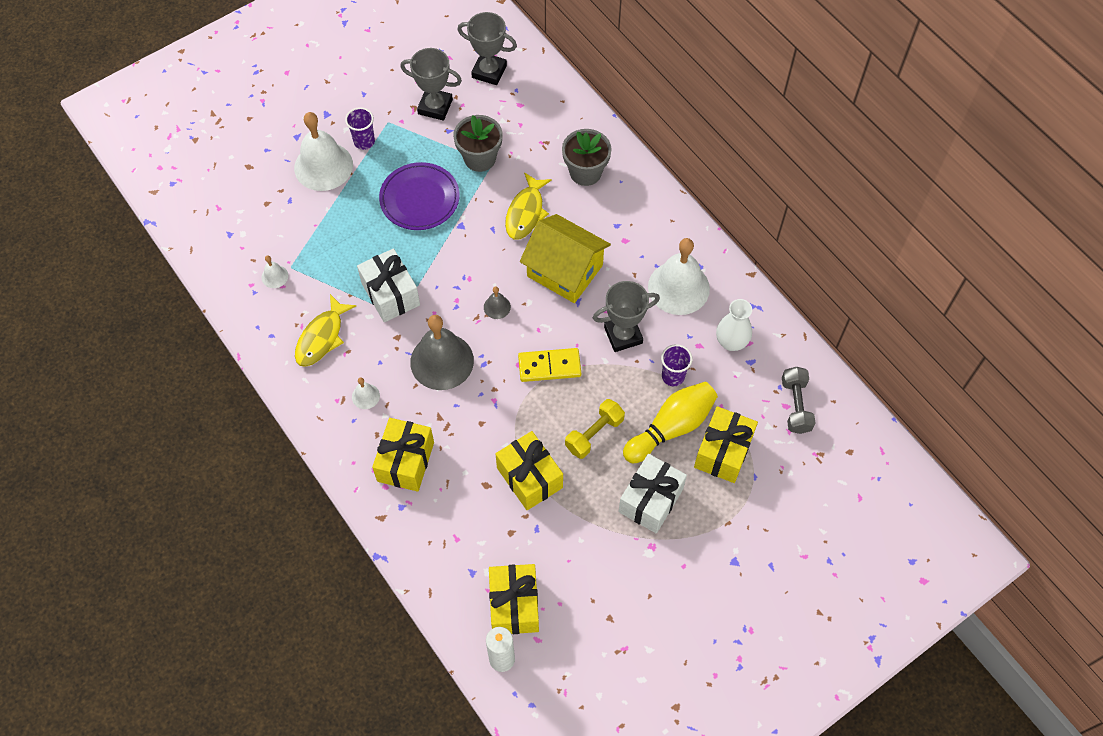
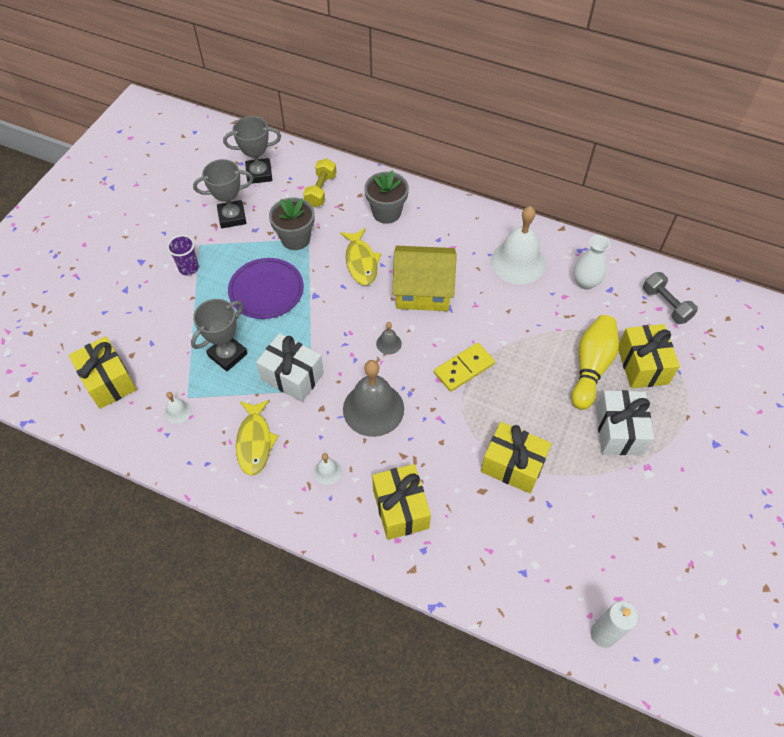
camera: 30 degrees left, 5 degrees down
white bell [294,112,353,191] -> none
yellow gift [489,564,539,634] -> yellow gift moved to [69,336,137,409]
yellow dumbbell [565,399,625,459] -> yellow dumbbell moved to [303,158,337,207]
grey trophy [593,281,660,352] -> grey trophy moved to [191,299,248,371]
purple cup [661,344,693,386] -> none

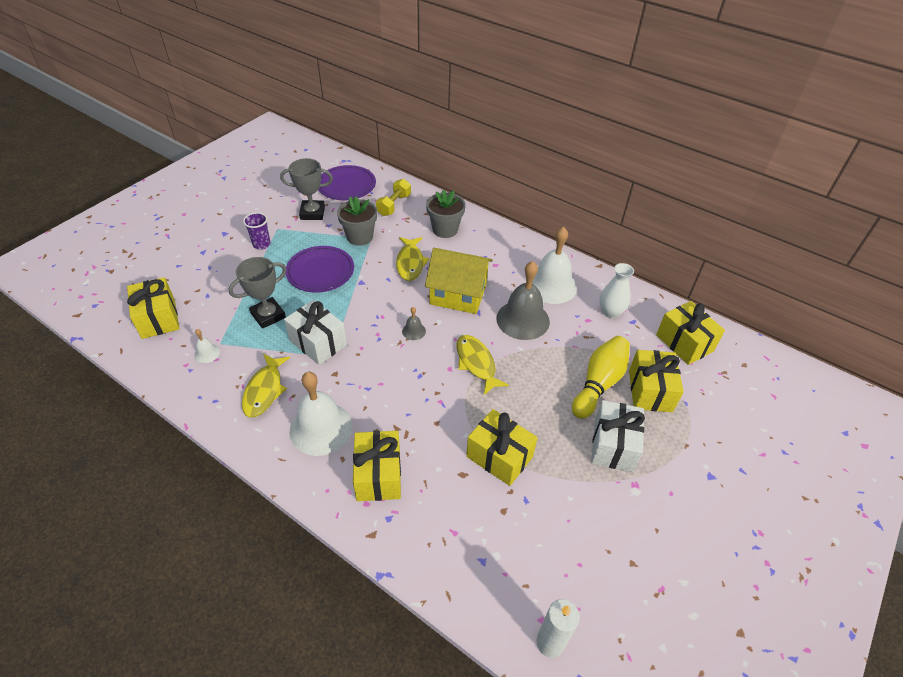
camera: 10 degrees right, 10 degrees down
grey trophy [223,116,281,184] -> purple plate [318,165,376,200]
white bell [314,453,342,485] -> white bell [290,372,353,456], size x2.29
grey bell [343,360,404,437] -> grey bell moved to [497,261,550,340]
yellow domino [434,343,495,392] -> yellow fish [457,335,509,395]
grey dumbbell [643,272,698,324] -> yellow gift [656,301,725,365]

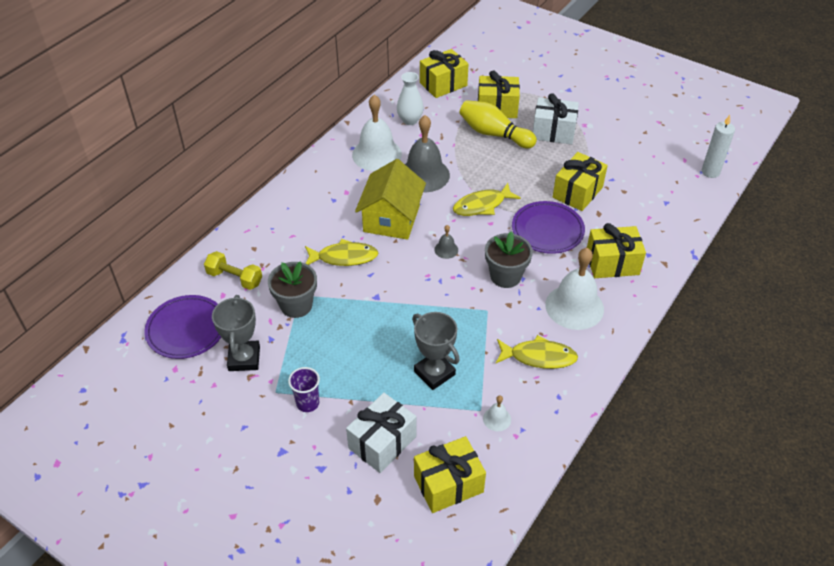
camera: 90 degrees left, 0 degrees up
white gift [284,300,347,365] -> white gift moved to [346,393,416,473]
purple plate [286,246,354,293] -> purple plate moved to [512,201,585,254]
grey flower pot [426,190,466,238] -> grey flower pot moved to [485,231,533,288]

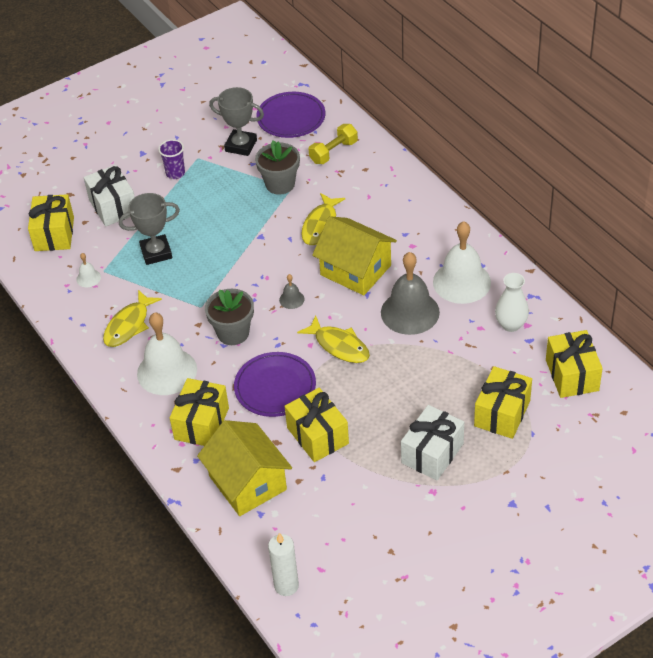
camera: 115 degrees right, 0 degrees up
yellow fish [453,183,521,216] -> yellow fish turned 135 degrees clockwise [297,316,370,363]
yellow bowling pin [459,100,537,148] -> none
none -> yellow house [197,420,292,516]

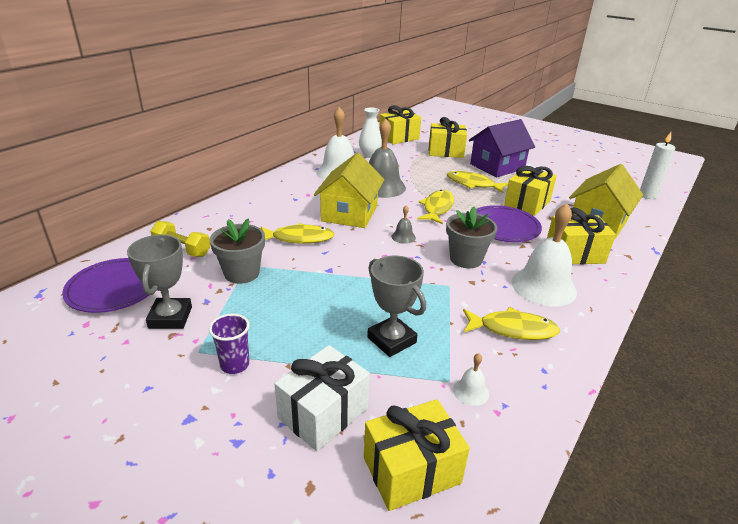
camera: 115 degrees left, 15 degrees down
white gift [401,405,464,480] -> purple house [469,119,535,177]
none -> yellow fish [447,171,508,193]

